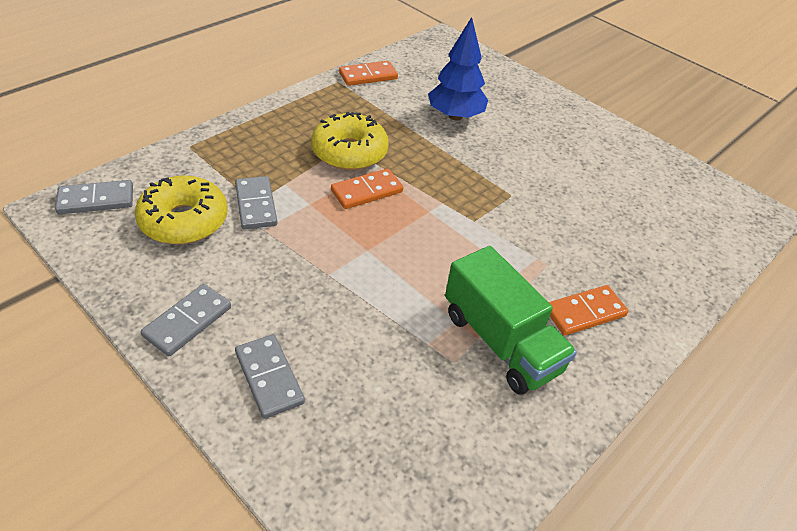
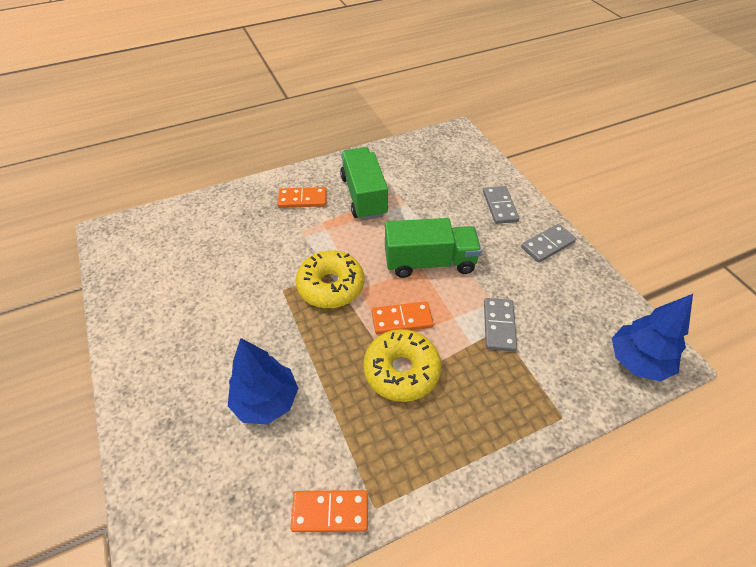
camera: 155 degrees left, 5 degrees up
grey domino [55,180,133,214] -> blue tree [612,294,693,382]
yellow donut [135,176,228,244] -> yellow donut moved to [296,251,364,308]
none -> green truck [385,218,481,278]

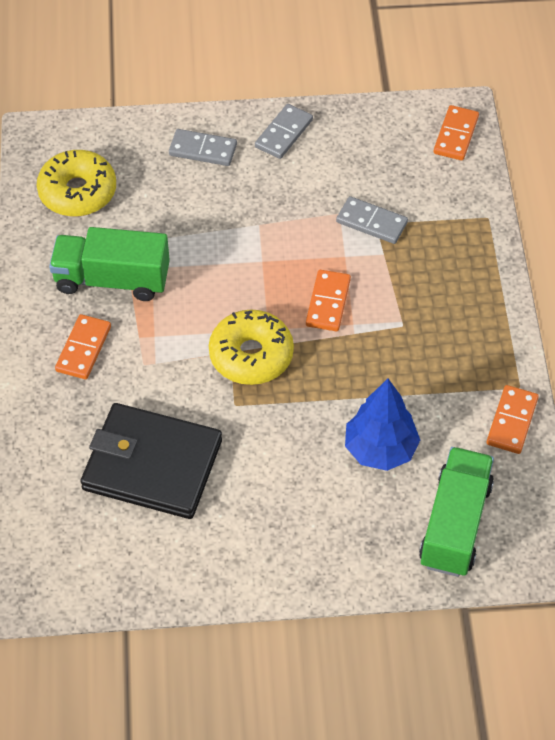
camera: 70 degrees left, 5 degrees up
yellow donut [363,329,441,402] -> yellow donut moved to [37,150,116,217]
green truck [385,218,481,278] -> green truck moved to [419,447,494,577]
grey domino [521,224,576,263] -> grey domino turned 45 degrees clockwise [255,104,313,159]
blue tree [612,294,693,382] -> orange domino [433,105,479,160]
none -> black wallet [80,403,222,519]

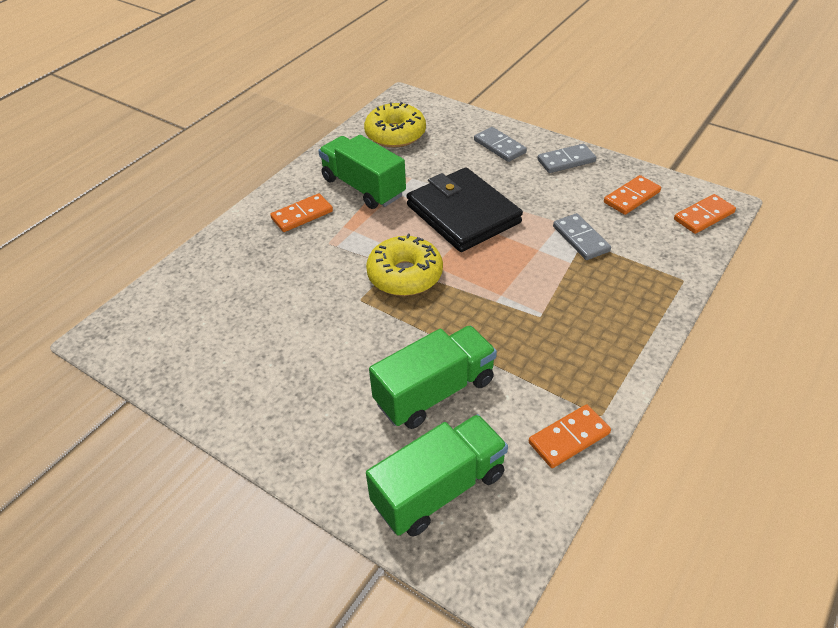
camera: 40 degrees right, 10 degrees down
black wallet [80,403,222,519] -> black wallet moved to [407,168,523,252]
orange domino [306,270,351,331] -> orange domino moved to [604,175,661,215]
blue tree [345,379,420,471] -> green truck [369,325,497,429]

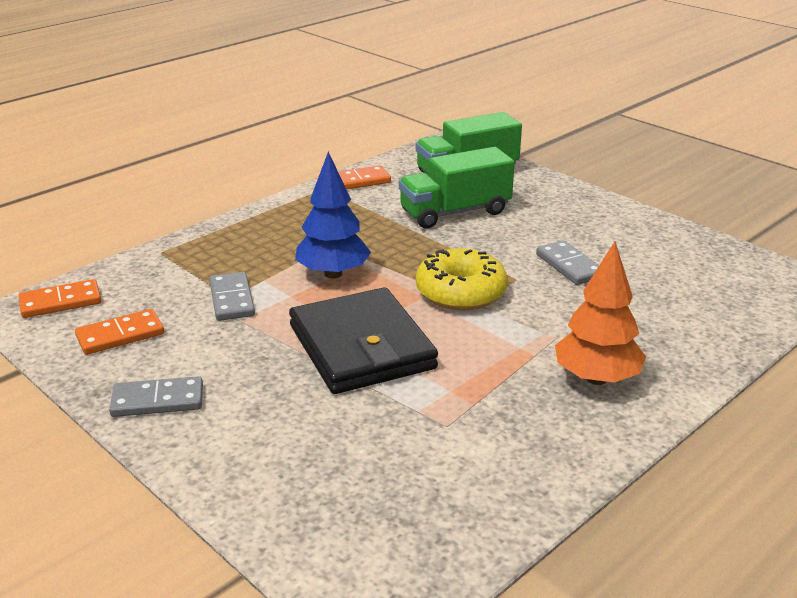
camera: 170 degrees left, 15 degrees down
orange domino [270,193,333,232] -> orange tree [555,242,646,385]
green truck [318,135,406,209] -> none
yellow donut [364,102,426,147] -> none
grey domino [474,127,527,162] -> grey domino moved to [536,240,599,285]
none -> blue tree [295,152,371,279]

